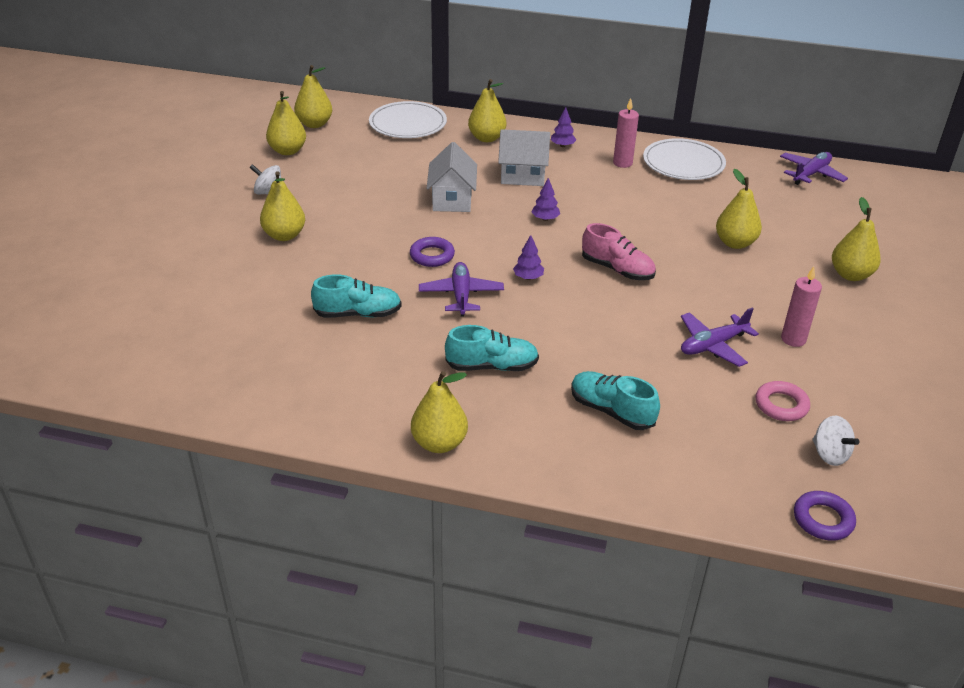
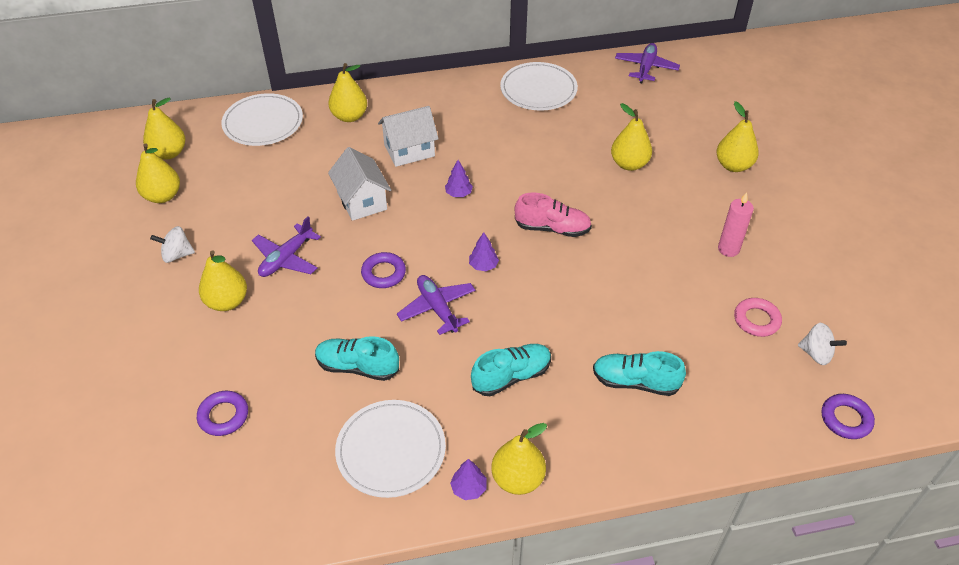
camera: 25 degrees left, 10 degrees up
turquoise shoe [311,274,402,318] -> turquoise shoe turned 135 degrees counterclockwise [315,336,399,381]
purple tree [551,107,576,147] -> purple tree moved to [450,459,486,500]
pink candle [613,98,639,168] -> none
purple plane [681,308,759,367] -> purple plane moved to [252,216,321,277]
none -> purple ring [197,391,248,436]
none -> white plate [335,400,446,498]

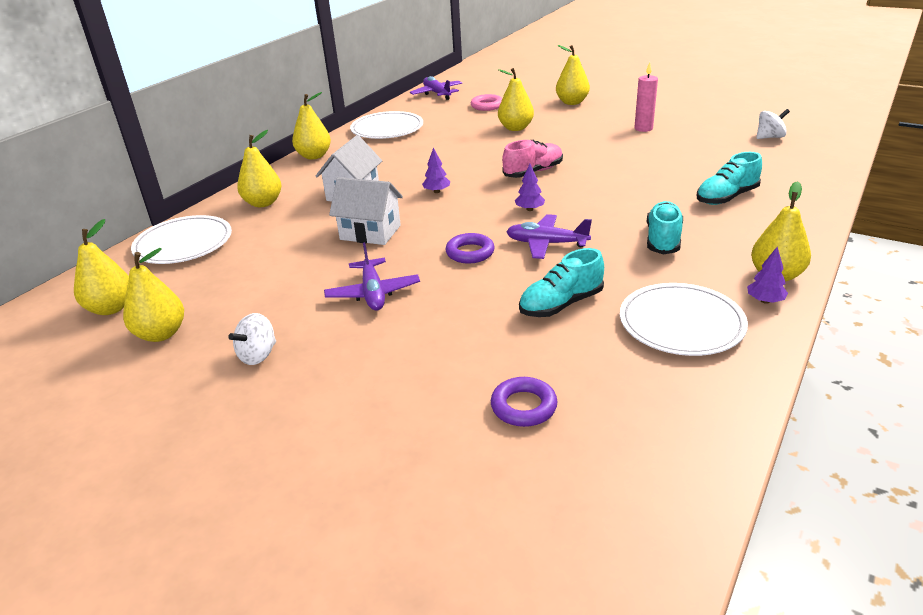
camera: 45 degrees left, 15 degrees down
yellow pear [199,250,247,311] -> yellow pear moved to [292,92,331,159]
pink ring [734,298,782,337] -> pink ring moved to [471,94,502,111]
purple ring [822,394,875,439] -> none

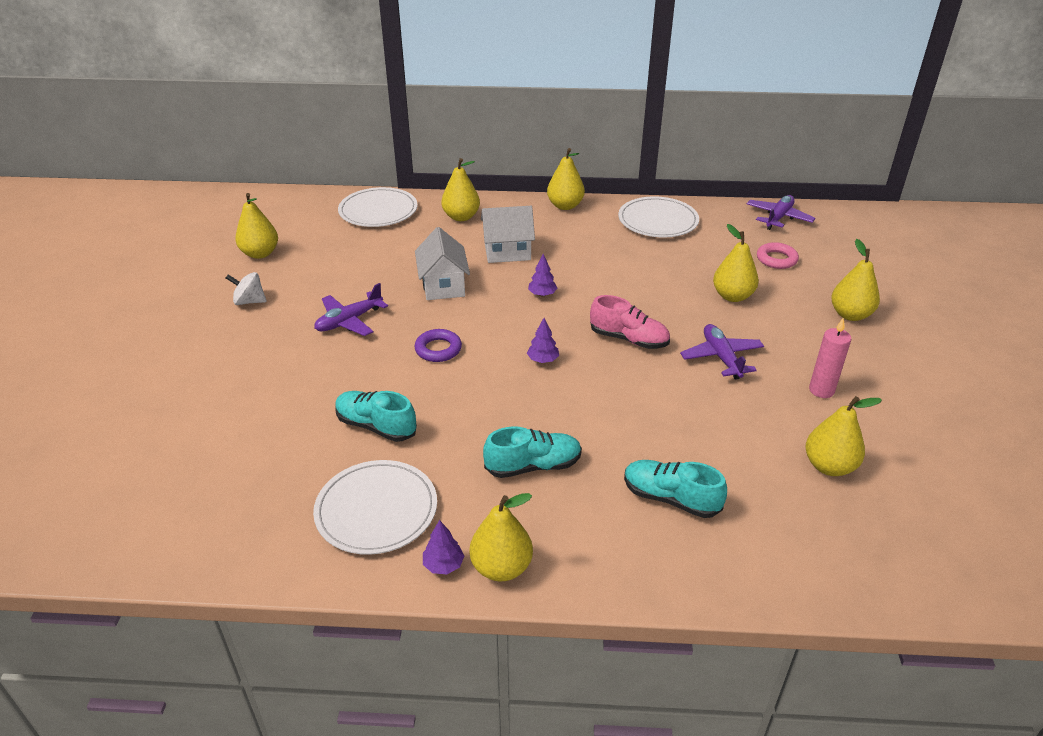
camera: 60 degrees right, 5 degrees up
yellow pear [74,219,129,315] -> yellow pear moved to [806,396,882,476]
purple ring [491,377,558,427] -> none
purple plane [506,214,592,259] -> purple plane moved to [680,324,764,380]
white spinning top [756,109,790,139] -> none

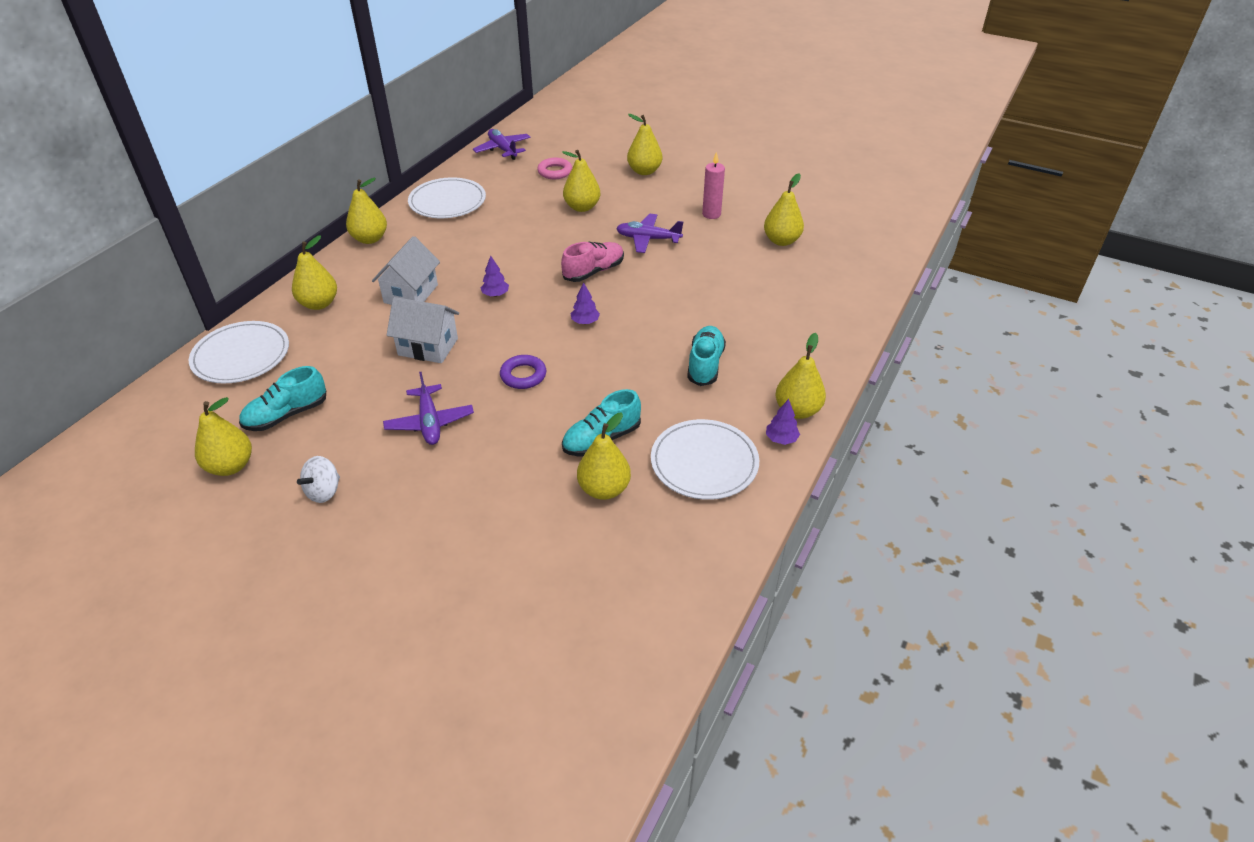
camera: 65 degrees left, 5 degrees up
turquoise shoe [624,460,727,518] -> turquoise shoe moved to [239,366,326,431]
none -> yellow pear [577,413,631,500]

